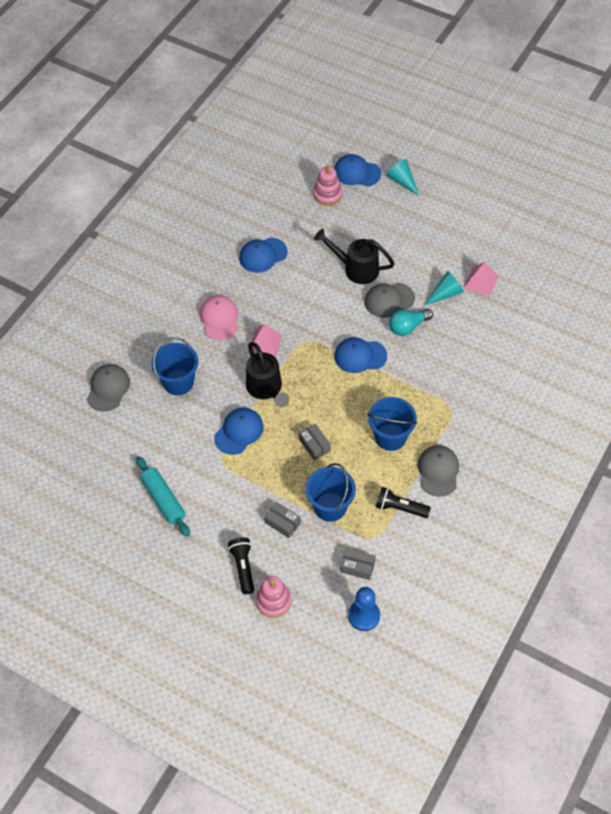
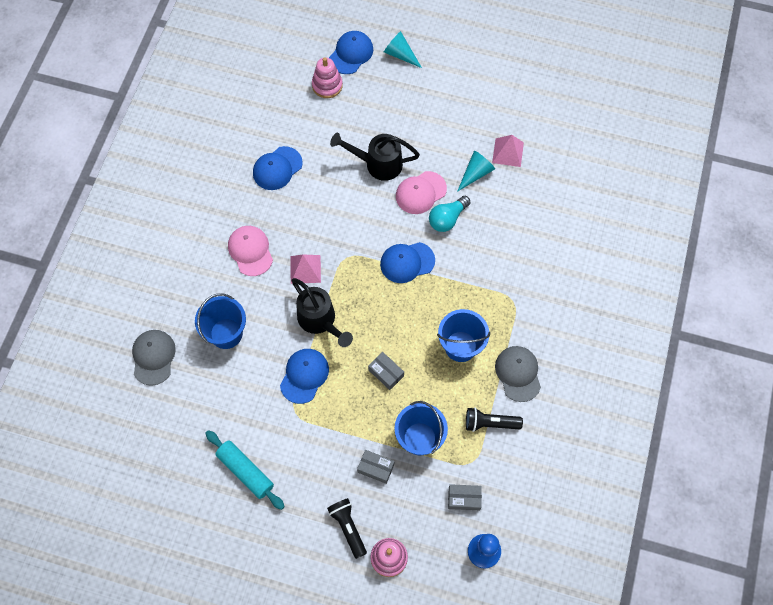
camera: 15 degrees left, 10 degrees up
blue cap [334,154,381,186] -> blue cap turned 120 degrees clockwise [329,31,373,74]
grey cap [365,283,415,318] -> pink cap [396,171,447,214]

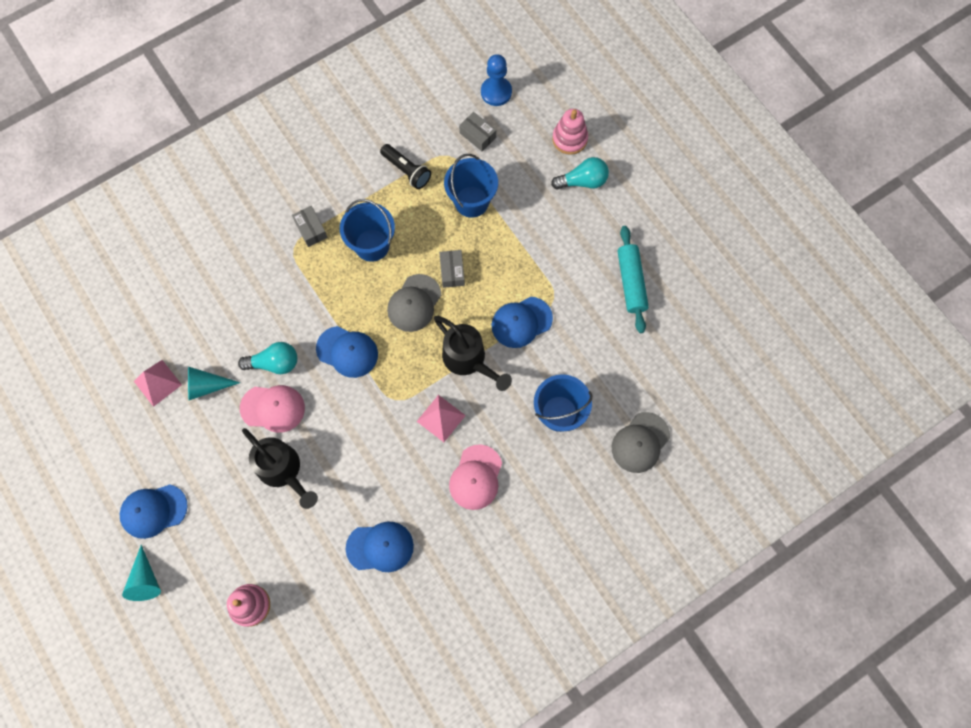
camera: 140 degrees left, 5 degrees up
black watering can [291,278,353,347] -> black watering can turned 135 degrees clockwise [434,316,512,391]
black flashlight [327,498,367,559] -> turquoise light bulb [551,157,609,190]
blue cap [329,31,373,74] -> blue cap moved to [120,484,188,539]
grey box [357,450,394,484] -> grey box moved to [292,206,328,247]
grey cap [495,346,541,402] -> grey cap moved to [387,274,441,332]

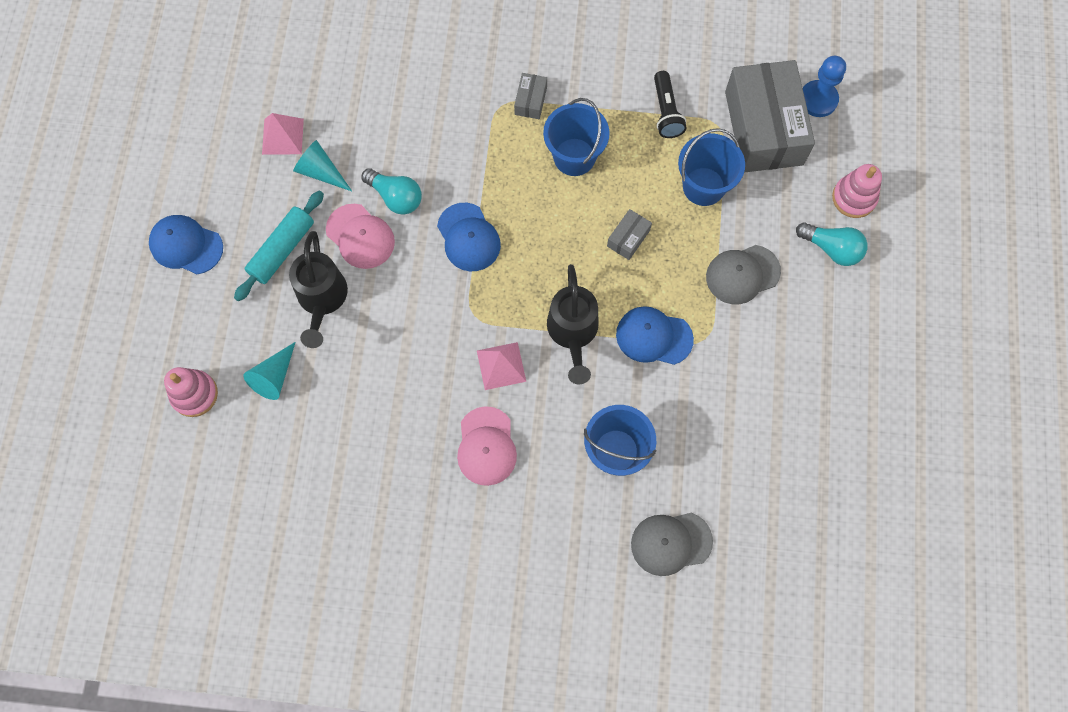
camera: 40 degrees right, 0 degrees up
turquoise cone [122,545,161,601] -> turquoise cone moved to [243,342,295,400]
blue cap [346,522,414,572] -> none
grey cap [387,274,441,332] -> grey cap moved to [706,245,781,304]
pink cap [449,444,502,510] -> pink cap turned 60 degrees counterclockwise [457,406,517,486]
grey box [459,112,496,151] -> grey box [725,60,815,173], size x2.43
turquoise rolling pin [618,226,649,333] -> turquoise rolling pin moved to [234,191,324,301]

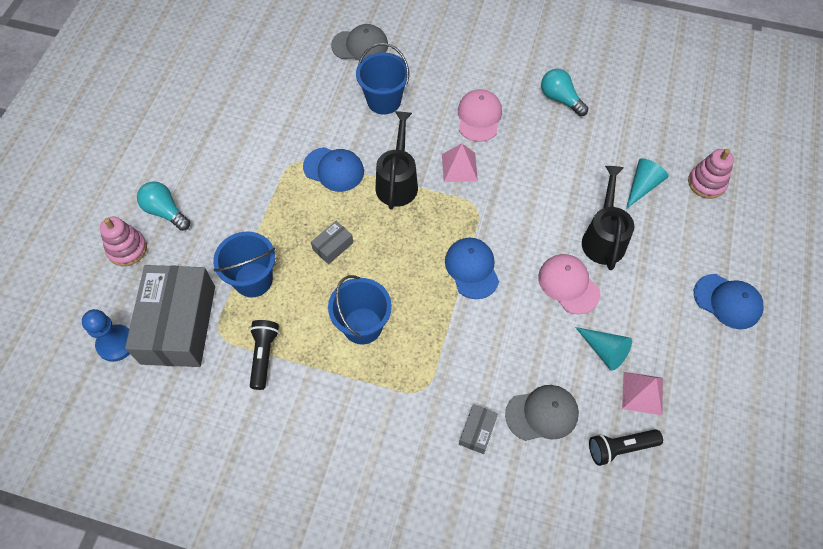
camera: 170 degrees left, 10 degrees down
turquoise rolling pin [234,191,324,301] -> none
turquoise light bulb [361,168,422,215] -> turquoise light bulb moved to [541,69,588,116]
grey box [514,73,547,119] -> grey box moved to [459,404,498,454]
grey cap [706,245,781,304] -> grey cap moved to [505,385,579,441]
none -> black flashlight [589,429,663,466]

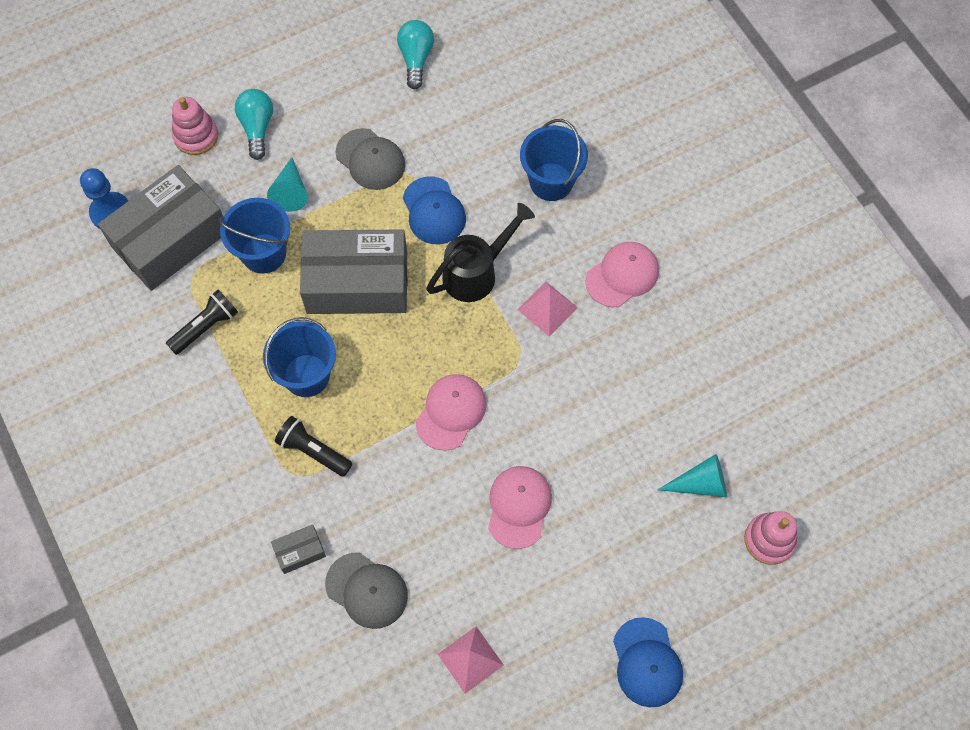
camera: 45 degrees right, 5 degrees up
grey box [311,221,353,264] -> grey box [300,229,407,314], size x2.43
grey cap [331,24,388,61] -> grey cap moved to [335,128,405,190]
blue cap [445,238,499,299] -> pink cap [416,374,487,451]
turquoise light bulb [541,69,588,116] -> turquoise light bulb moved to [397,20,434,89]
turquoise cone [575,327,632,371] -> turquoise cone moved to [267,158,308,212]
black watering can [582,166,634,270] -> none
black flashlight [589,429,663,466] -> black flashlight moved to [275,416,352,477]

